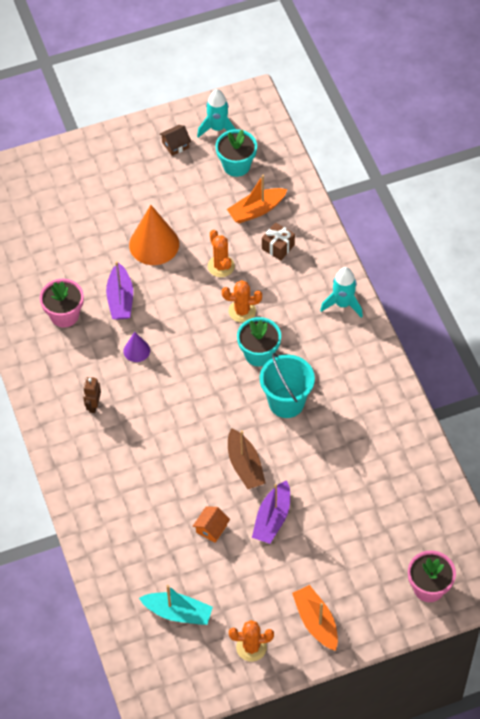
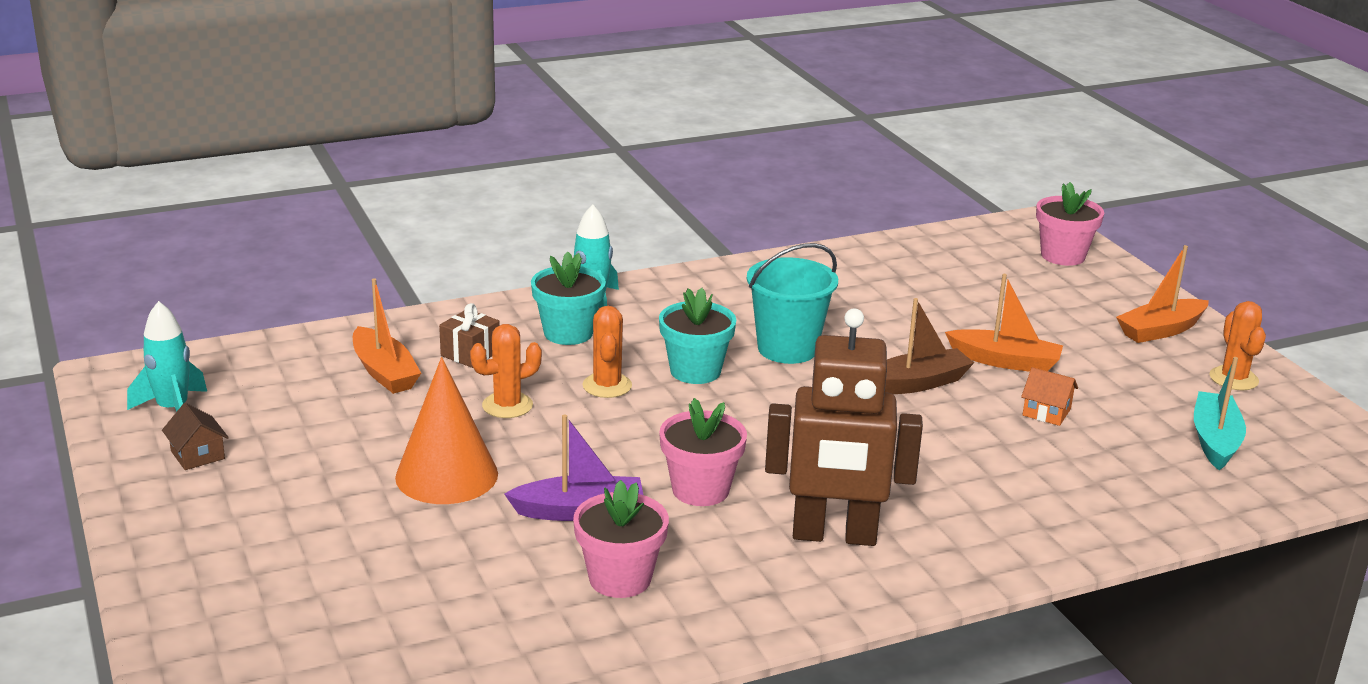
camera: 95 degrees left, 30 degrees down
brown robot [83,377,101,413] -> brown robot [765,308,923,546], size x2.42
purple cone [123,332,150,362] -> pink flower pot [659,398,747,506]
turquoise flower pot [215,129,257,177] -> turquoise flower pot moved to [531,252,606,345]
purple boat [252,480,290,544] -> orange boat [945,274,1063,372]

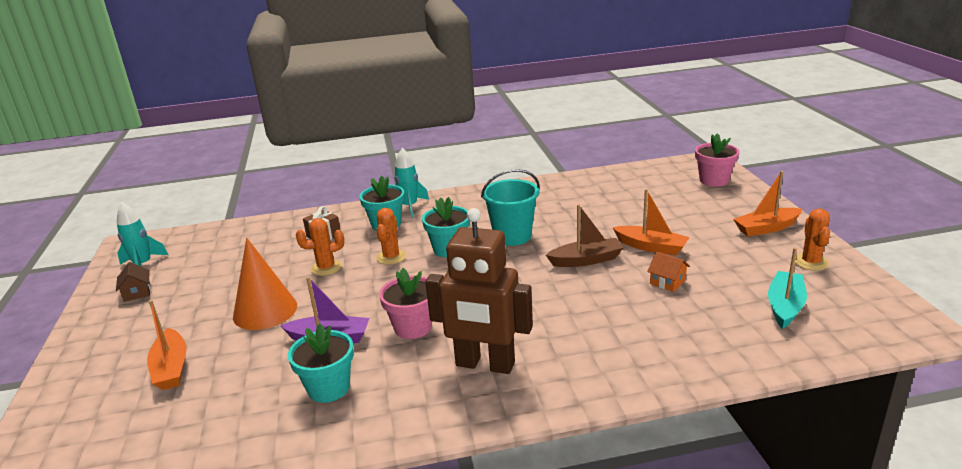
camera: 15 degrees right, 0 degrees up
orange boat [353,278,421,394] -> orange boat moved to [147,300,186,390]
pink flower pot [573,480,669,598] -> turquoise flower pot [288,323,354,403]

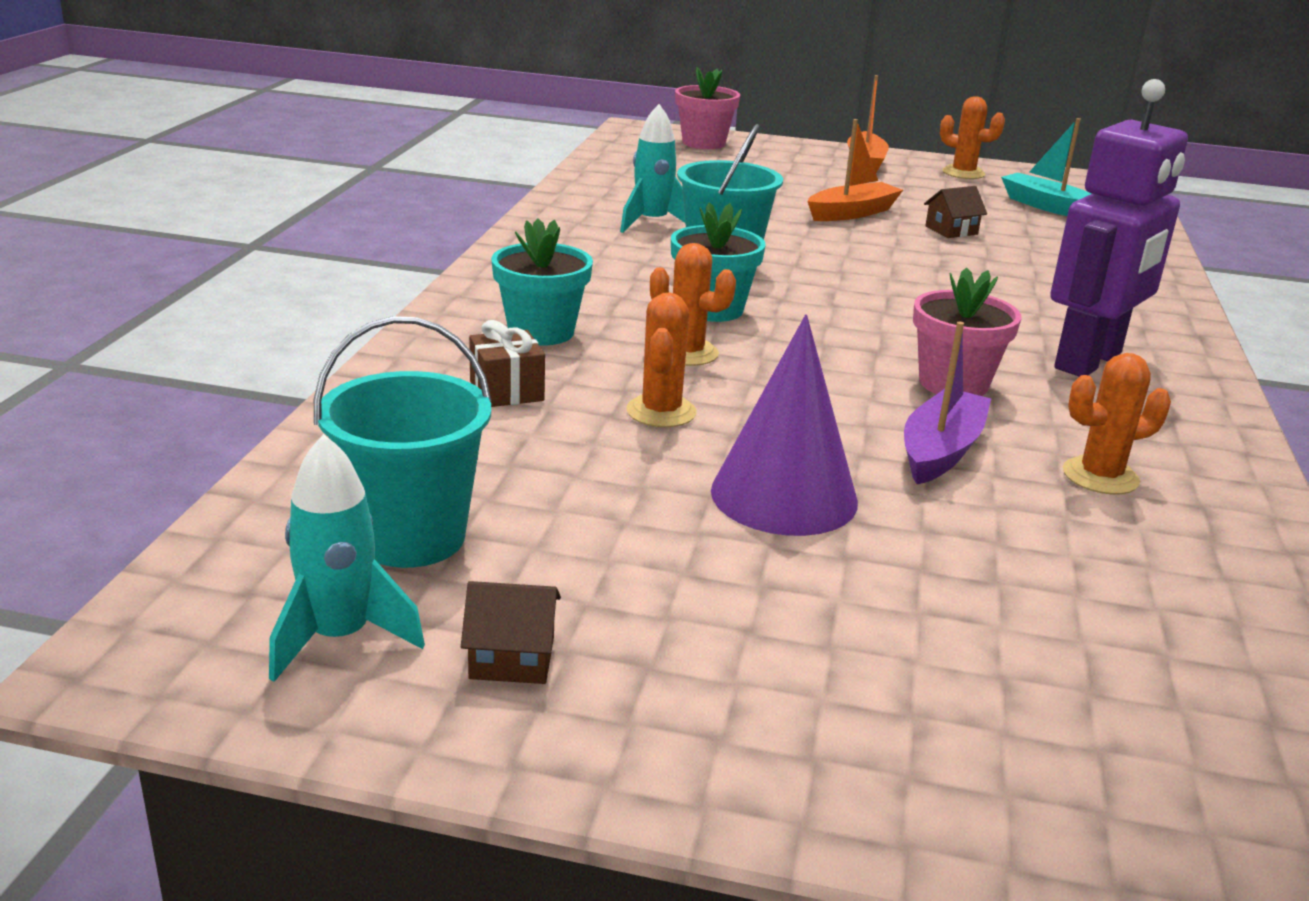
camera: 70 degrees left, 0 degrees up
orange boat [147,300,186,390] -> none
orange cone [233,238,297,330] -> purple cone [711,314,858,536]
turquoise flower pot [288,323,354,403] -> orange cactus [1063,353,1171,494]
turquoise rocket [395,148,429,218] -> turquoise rocket moved to [620,104,685,233]
brown robot [425,208,533,374] -> purple robot [1050,79,1188,377]
brown boat [546,204,624,267] -> none
orange house [647,252,690,292] -> brown house [924,186,987,238]
none -> turquoise bucket [314,316,492,568]

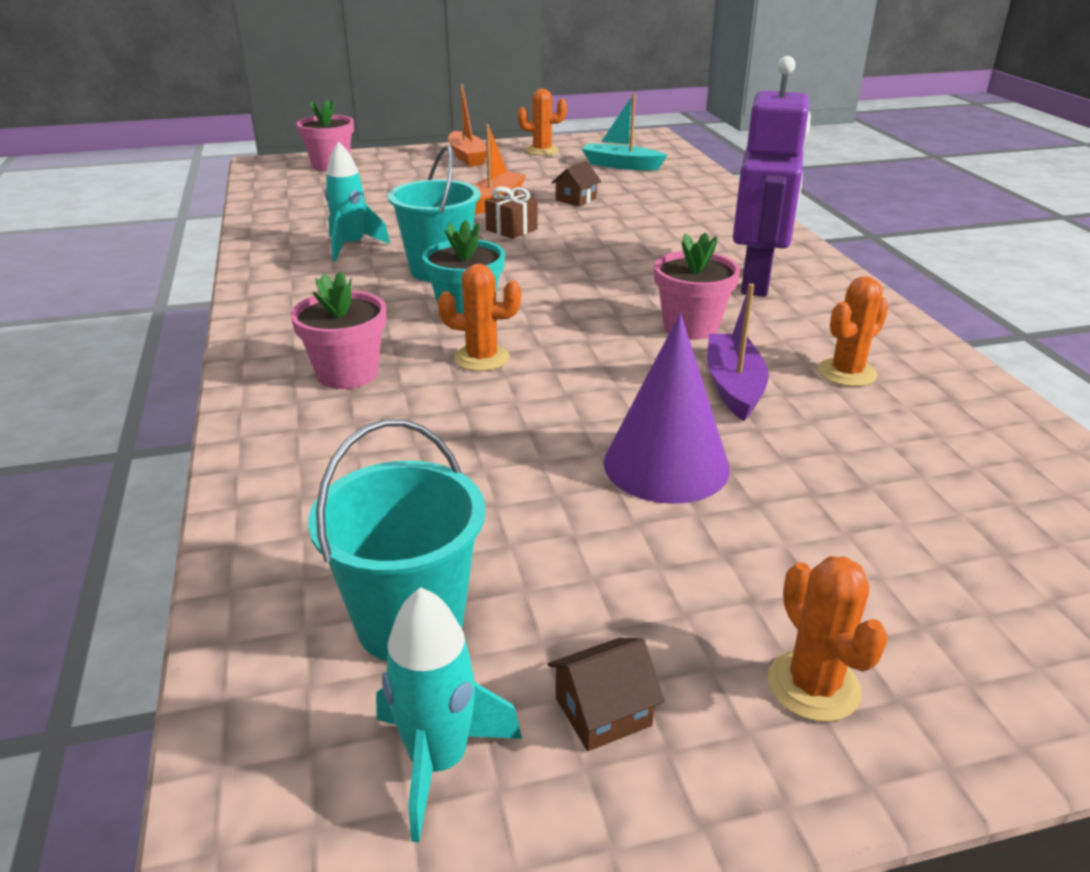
camera: 25 degrees left, 5 degrees up
brown gift [469,320,545,407] -> brown gift moved to [485,187,538,239]
turquoise flower pot [491,219,593,346] -> pink flower pot [291,272,386,389]
orange cactus [627,292,697,427] -> orange cactus moved to [768,556,888,722]

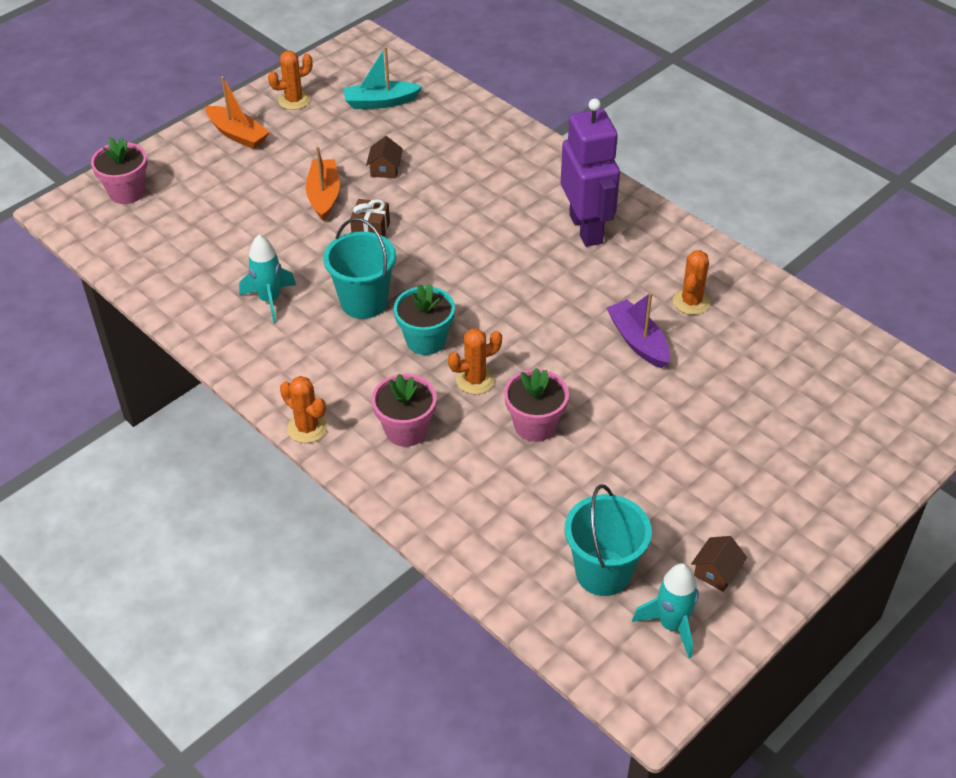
camera: 30 degrees left, 15 degrees up
purple cone [604,313,730,504] -> none
pink flower pot [654,232,740,340] -> pink flower pot moved to [504,368,569,442]
orange cactus [768,556,888,722] -> orange cactus moved to [280,376,327,443]

